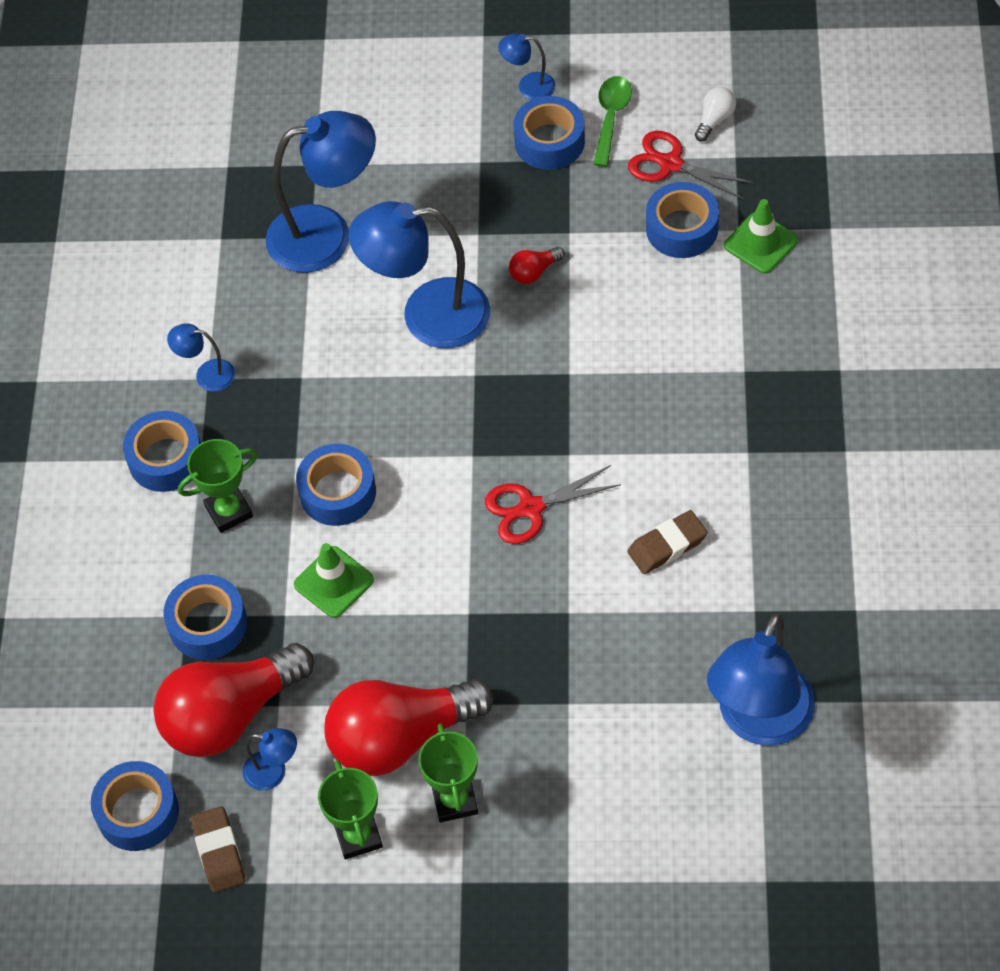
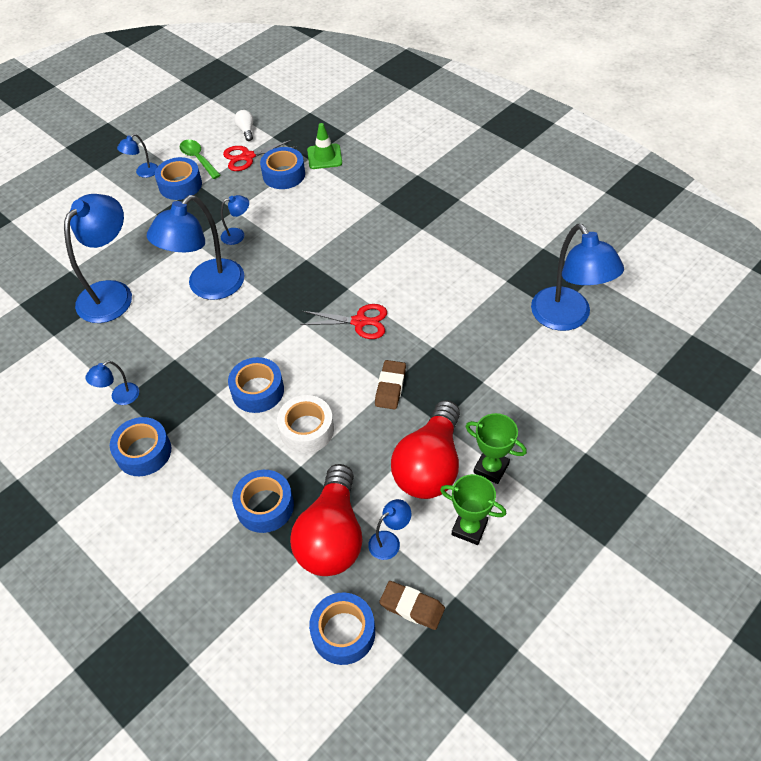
camera: 50 degrees left, 5 degrees down
green trophy [178,439,258,533] -> none
green traffic cone [294,543,374,618] -> white tape [277,395,334,453]
red scissors [485,465,621,544] -> red scissors turned 105 degrees counterclockwise [300,304,387,339]
red light bulb [509,247,564,284] -> blue lamp [221,195,249,245]
brown eraser [627,510,708,574] -> brown eraser moved to [375,360,406,410]

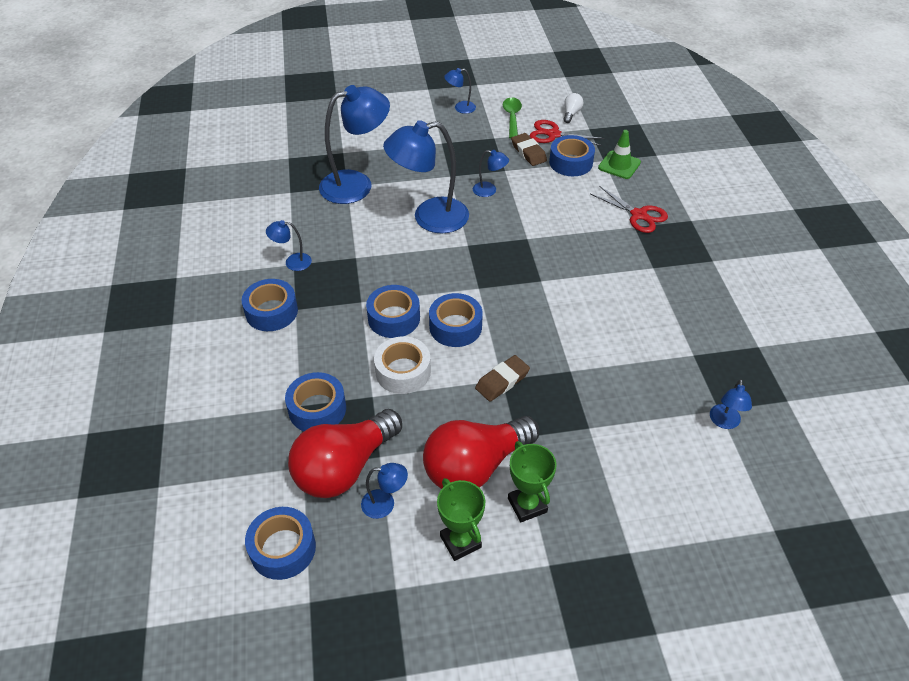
camera: 35 degrees right, 5 degrees down
blue tape [155,157,202,200] -> blue tape moved to [429,293,483,347]
red scissors [300,304,387,339] -> red scissors moved to [590,186,668,233]
brown eraser [379,581,445,630] -> brown eraser moved to [511,133,547,166]
blue lamp [531,224,624,331] -> blue lamp [710,379,752,429], size x0.45

